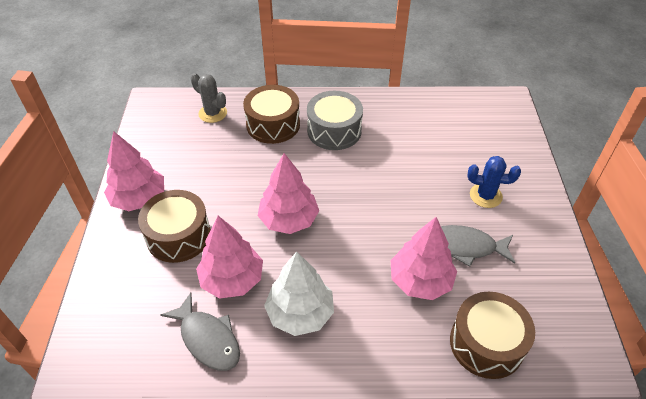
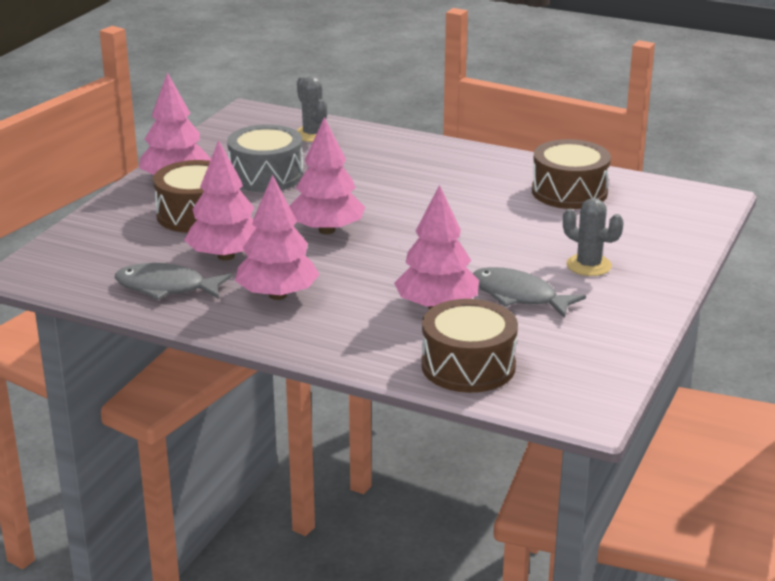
camera: 25 degrees right, 20 degrees down
grey fish [161,293,240,371] -> grey fish turned 120 degrees clockwise [115,263,232,300]
brown drum [243,85,300,144] -> brown drum moved to [532,139,611,209]
white tree [264,252,334,336] -> pink tree [235,175,320,300]
grey drum [307,91,363,150] -> grey drum moved to [227,124,303,192]
blue cactus [467,156,521,208] -> grey cactus [563,198,624,276]

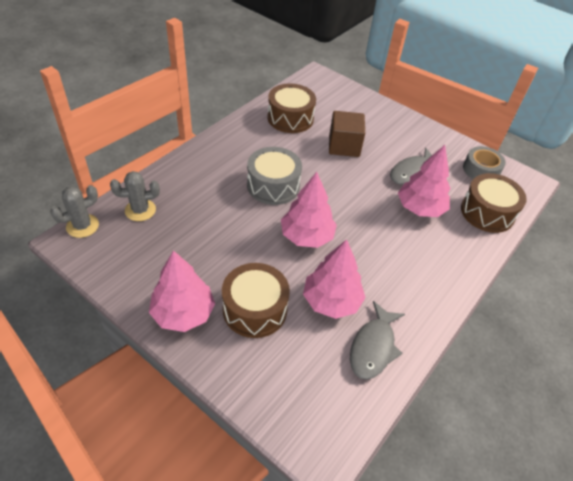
camera: 80 degrees left, 20 degrees up
grey drum [227,124,303,192] -> grey drum moved to [247,147,302,205]
pink tree [235,175,320,300] -> none
grey cactus [563,198,624,276] -> grey cactus moved to [50,185,99,238]
none -> brown cube [329,111,365,157]
none -> grey tape [463,146,506,179]

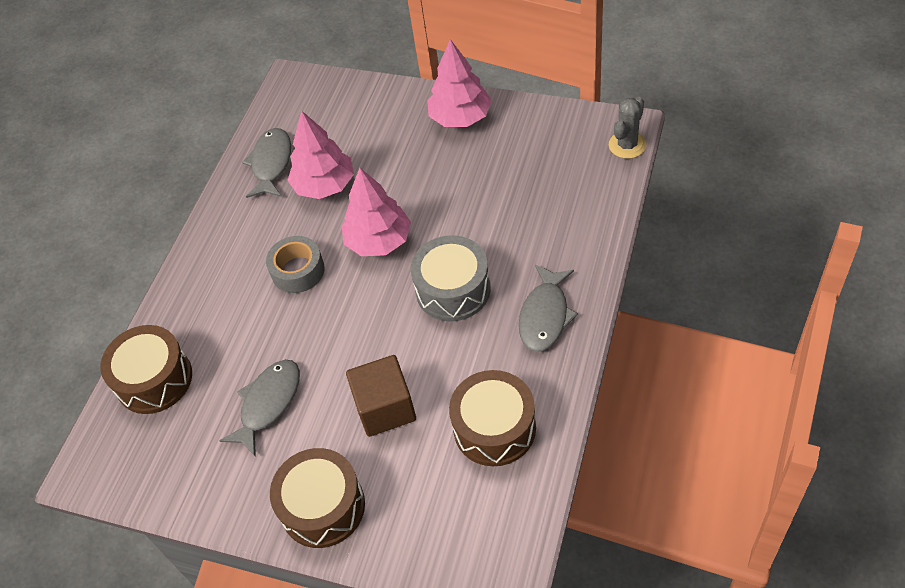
camera: 170 degrees right, 5 degrees up
grey cactus [110,171,160,221] -> none
brown drum [222,263,290,338] -> brown drum moved to [270,448,365,548]
pink tree [398,145,451,217] -> none
grey tape [463,146,506,179] -> grey tape moved to [266,236,325,293]
none -> grey fish [519,265,578,352]

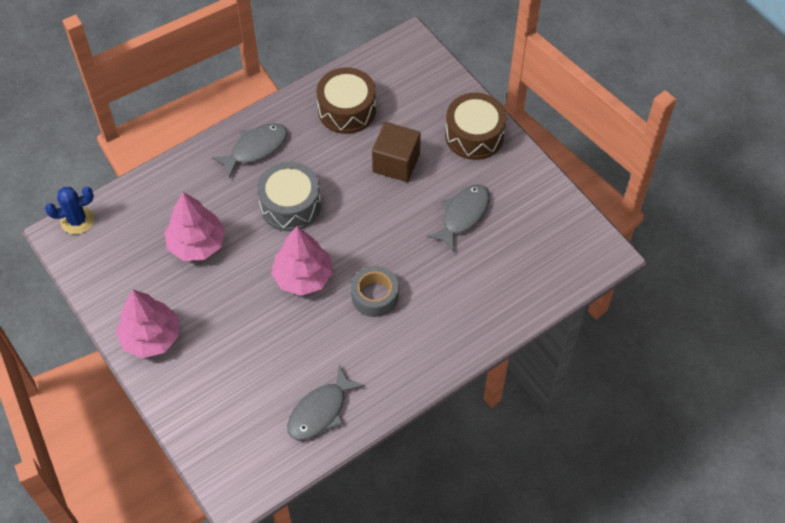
camera: 150 degrees left, 5 degrees up
brown drum [101,325,192,414] -> none
grey fish [219,360,300,457] -> grey fish turned 150 degrees clockwise [427,184,490,252]
pink tree [287,110,354,199] -> pink tree moved to [164,192,225,261]
grey cactus [609,97,646,159] -> blue cactus [45,187,94,234]

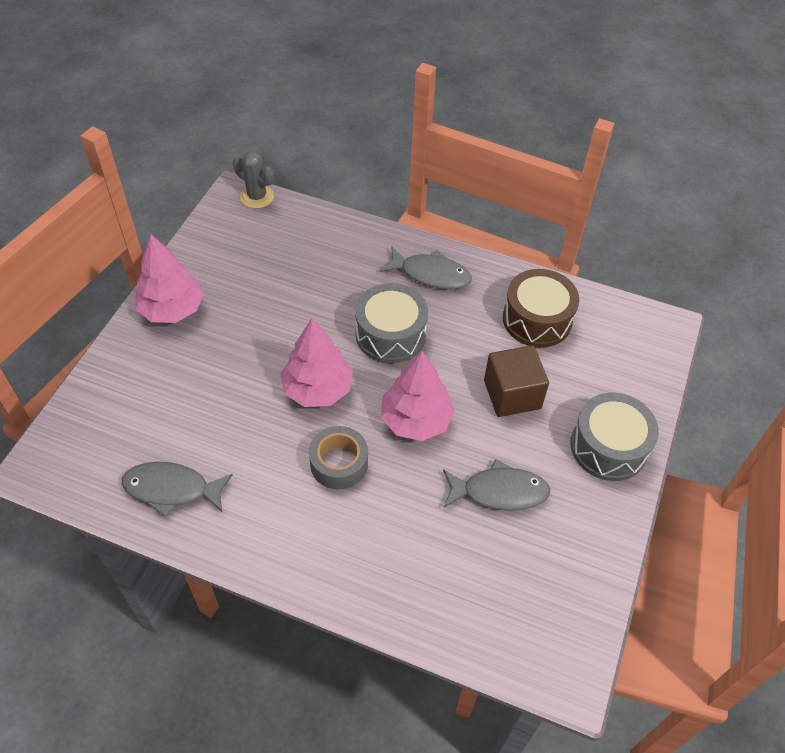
camera: 55 degrees right, 5 degrees down
blue cactus [45,187,94,234] -> grey cactus [233,151,274,209]
pink tree [164,192,225,261] -> pink tree moved to [381,351,455,441]
brown drum [445,93,507,160] -> grey drum [571,392,659,481]

